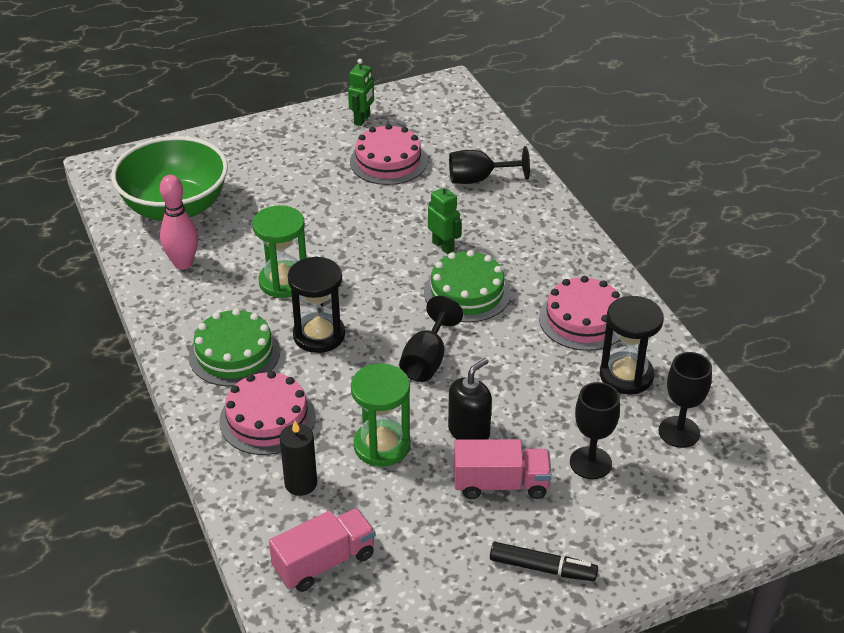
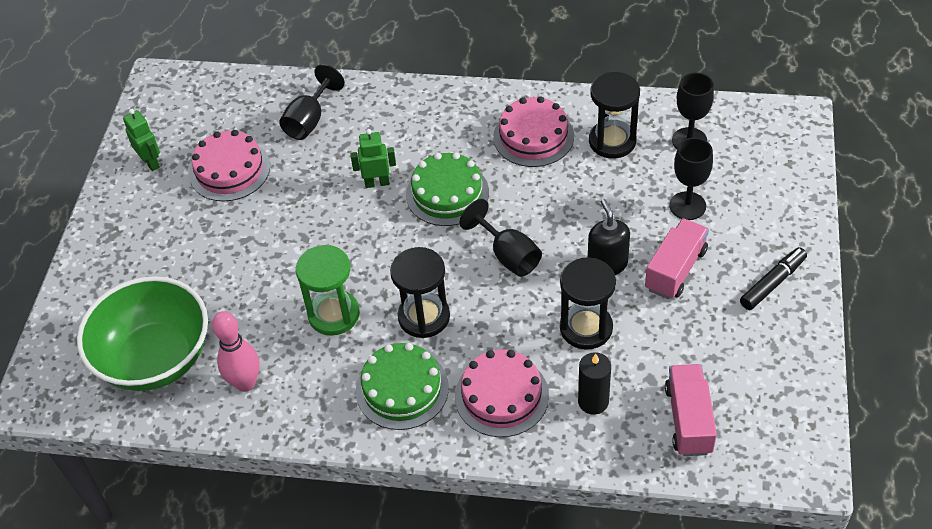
camera: 55 degrees left, 10 degrees up
green hourglass [351,363,411,467] -> black hourglass [560,257,616,350]

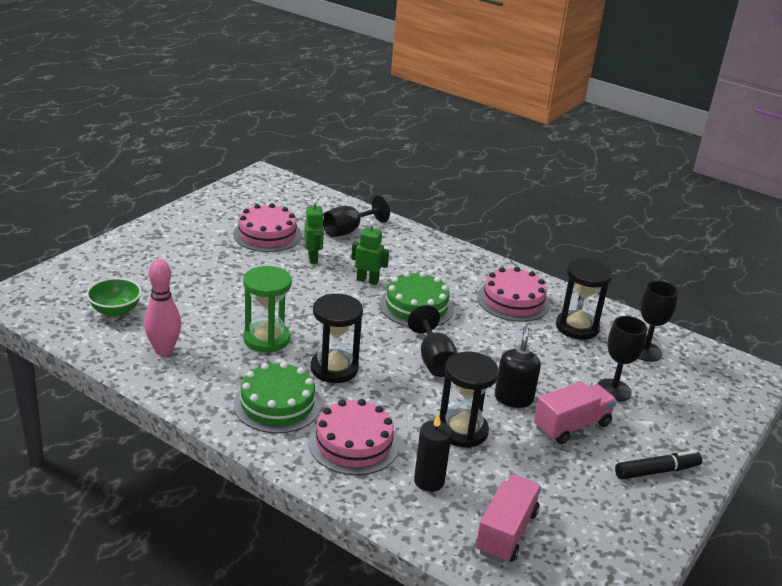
camera: 20 degrees right, 20 degrees down
green bowl [77,276,208,391] -> green bowl [86,278,142,317], size x0.48
green robot [123,109,160,171] -> green robot moved to [304,200,324,264]

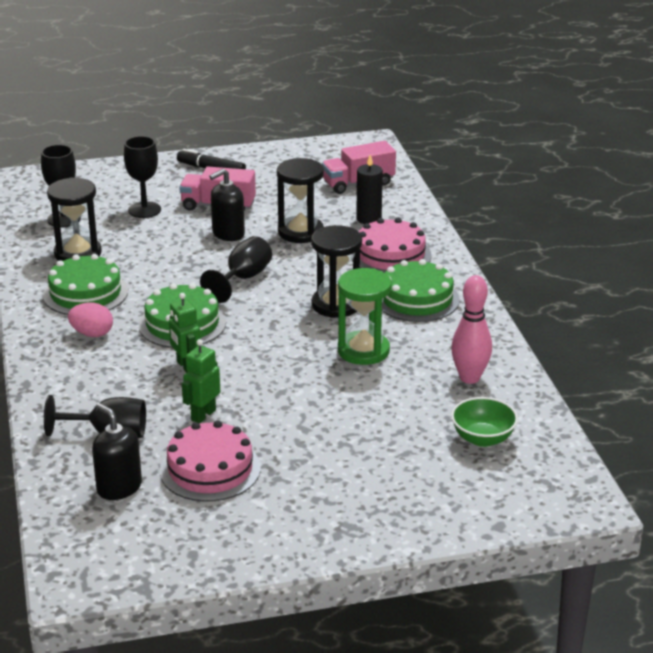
camera: 135 degrees left, 0 degrees up
pink cake [477,267,550,322] -> green cake [43,254,128,315]
none -> pink egg [68,303,113,337]
none -> black soap dispenser [92,403,142,500]

